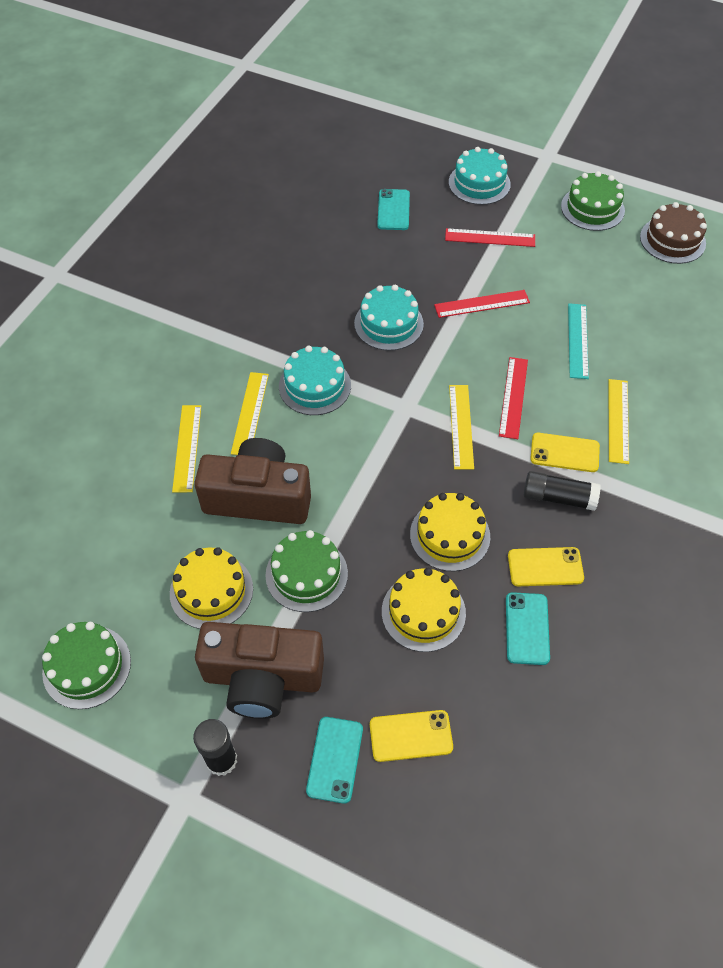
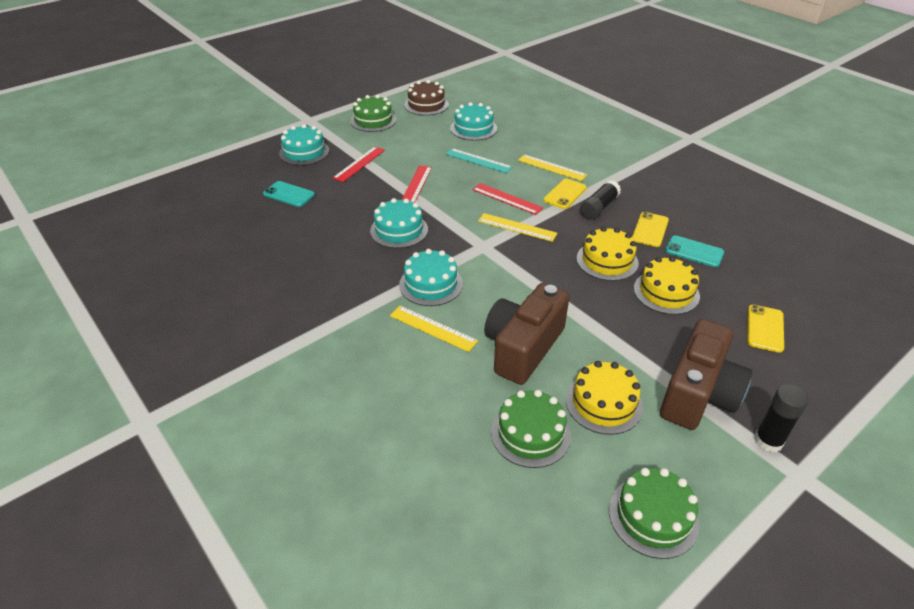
camera: 65 degrees left, 15 degrees down
yellow ruler [172,405,201,492] -> none
green cake [265,530,348,612] -> green cake moved to [491,390,571,468]
turquoise phone [306,717,363,804] -> none
none -> turquoise cake [450,102,497,141]

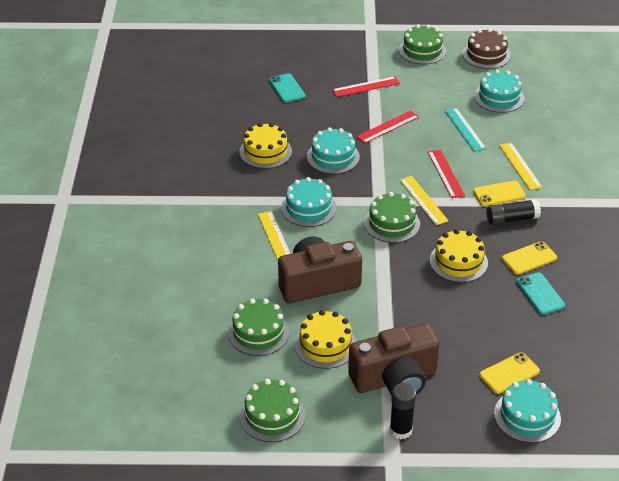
camera: 40 degrees right, 0 degrees up
turquoise cake [279,124,329,165] -> turquoise cake moved to [494,379,561,443]
yellow cake [634,256,700,315] -> yellow cake moved to [240,123,292,169]
none -> green cake [364,192,420,243]

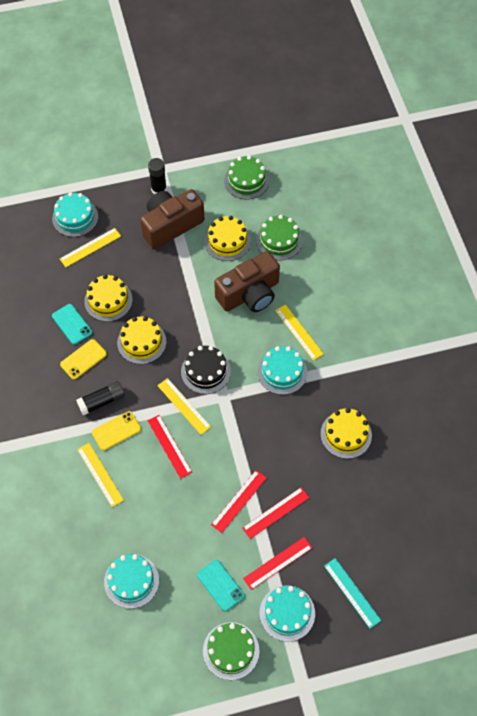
camera: 165 degrees right, 20 degrees up
turquoise phone [269,73,305,103] -> turquoise phone moved to [197,560,245,611]
turquoise cake [307,128,360,174] -> turquoise cake moved to [260,586,315,642]
green cake [364,192,420,243] -> black cake [181,346,231,394]
turquoise ruler [445,108,486,152] -> turquoise ruler moved to [324,558,381,629]
brown cake [463,28,511,69] -> none
yellow phone [479,352,540,394] -> yellow ruler [60,228,121,267]
none -> yellow cake [84,274,133,322]
none -> red ruler [242,487,309,539]

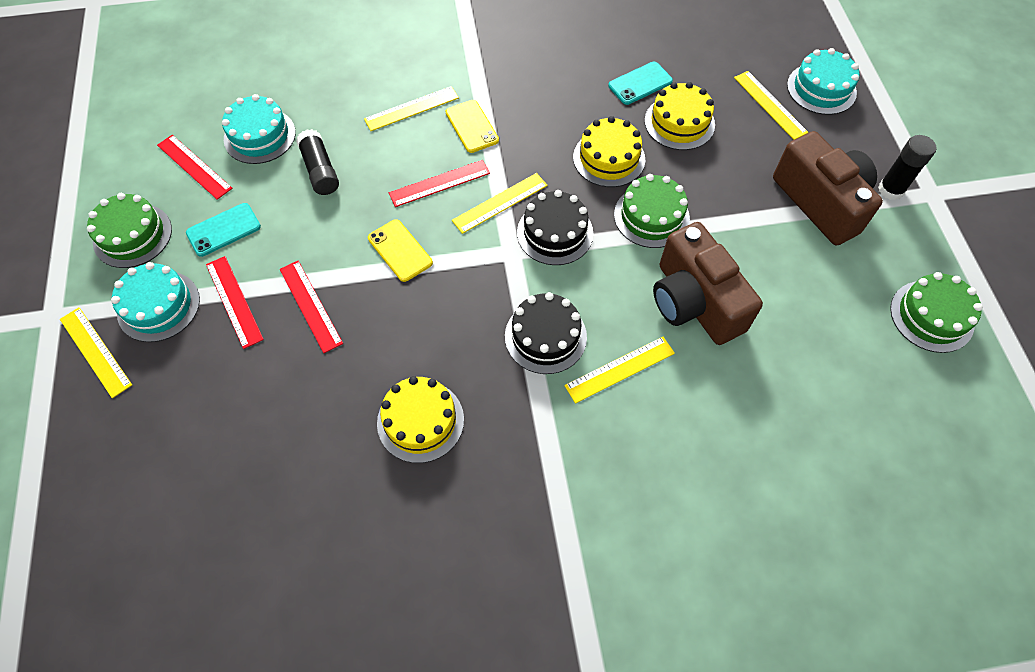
camera: 95 degrees right, 0 degrees up
yellow phone [60,339,107,379] -> yellow phone moved to [368,219,433,282]
black glue stick [76,381,125,416] -> black glue stick moved to [296,129,339,195]
yellow cake [204,216,251,261] -> none
red ruler [211,470,267,533] -> red ruler moved to [157,135,233,200]
green cake [256,215,303,260] -> green cake moved to [614,174,690,248]
turquoise cake [257,346,307,395] -> black cake [505,292,587,374]
turquoise ruler [324,558,381,629] -> none
none -> yellow ruler [60,307,132,398]

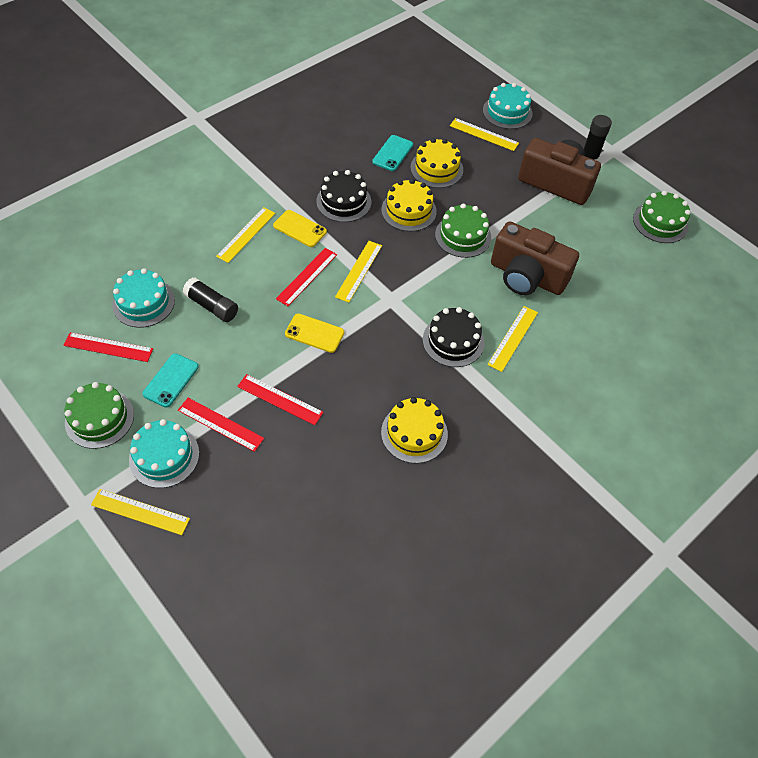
camera: 35 degrees left, 5 degrees down
black cake [517,190,593,265] -> black cake moved to [316,170,371,222]

